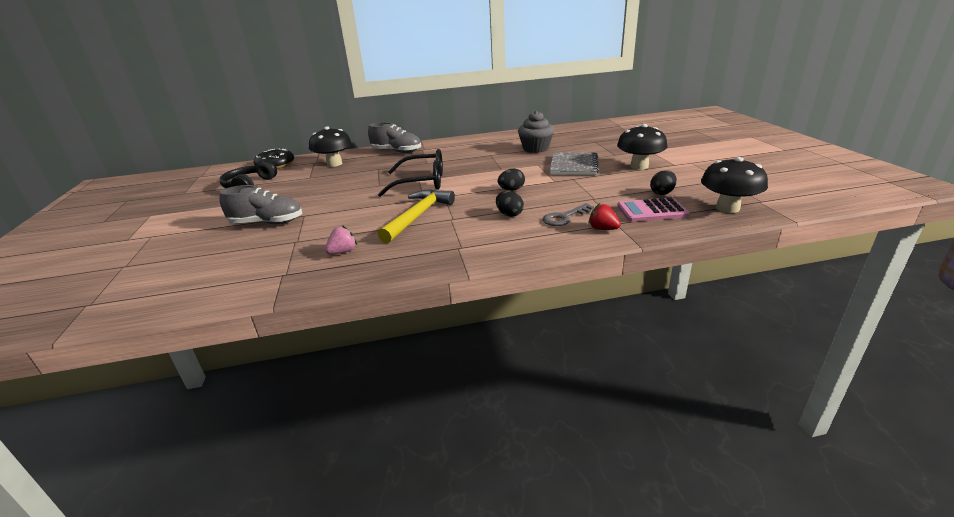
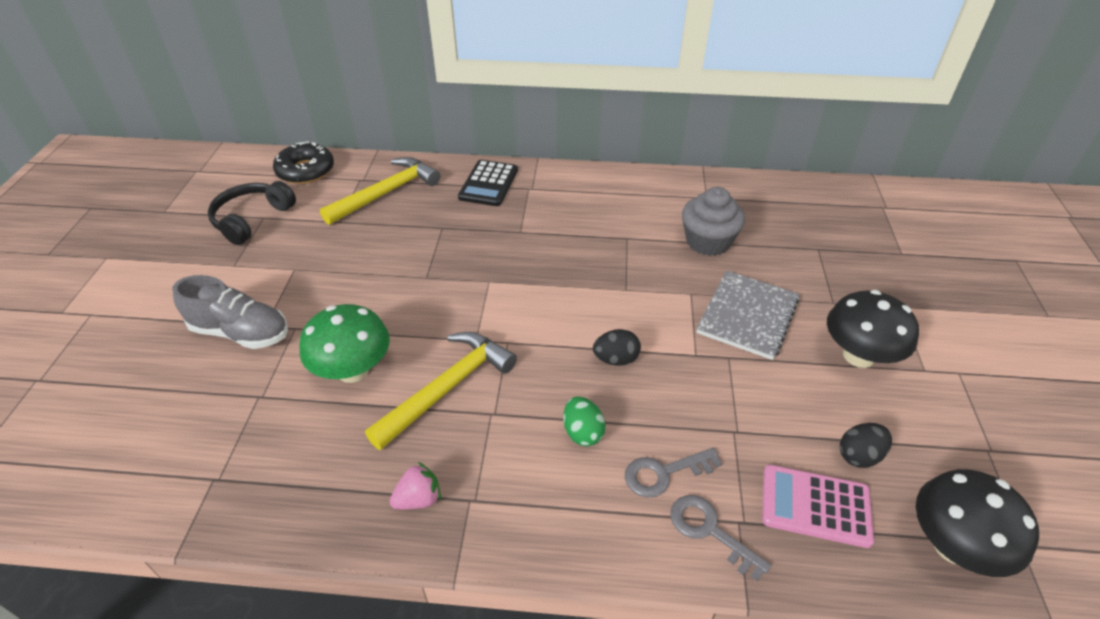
camera: 15 degrees right, 15 degrees up
black mushroom [309,126,352,167] -> yellow hammer [320,157,440,225]
pink strawberry [325,225,357,254] -> pink strawberry moved to [390,462,441,510]
grey shoe [368,122,421,153] -> black calculator [458,160,518,206]
black glasses [378,149,443,197] -> none
black egg [496,191,524,217] -> green egg [563,396,606,446]
red strawberry [588,203,621,230] -> grey key [670,495,771,581]
none -> green mushroom [299,304,389,383]

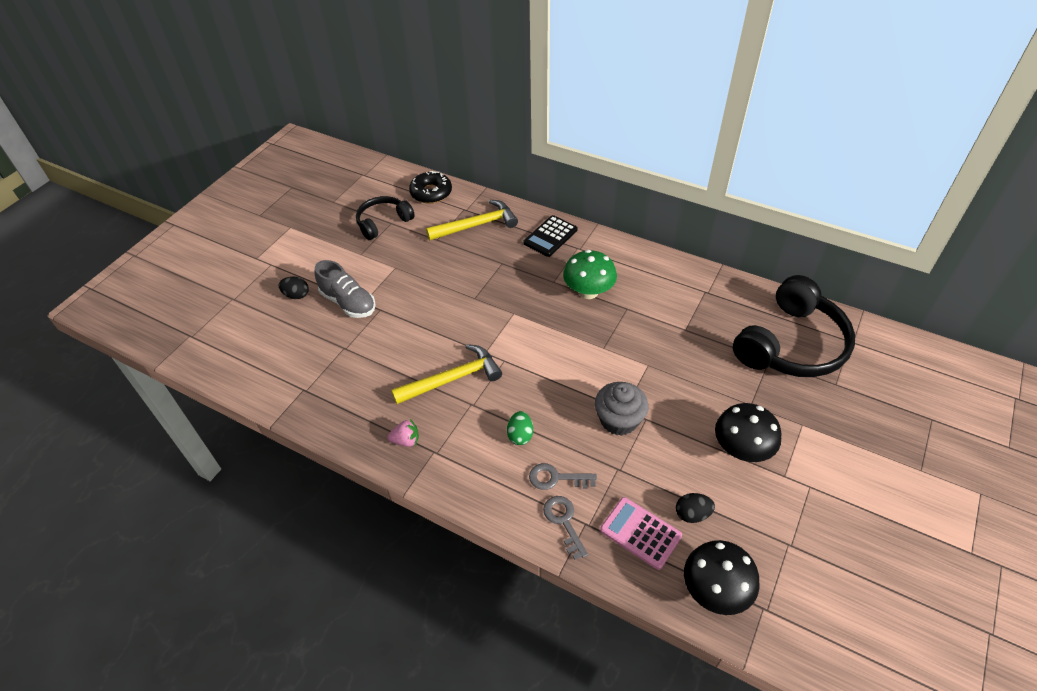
camera: 25 degrees right, 5 degrees up
green mushroom [299,304,389,383] -> green mushroom moved to [563,250,617,299]
black egg [593,329,641,366] -> black egg moved to [279,277,309,299]
grey cupcake [682,187,745,256] -> grey cupcake moved to [595,382,648,436]
grey notebook [696,270,799,360] -> none
none -> black headphones [733,275,855,377]

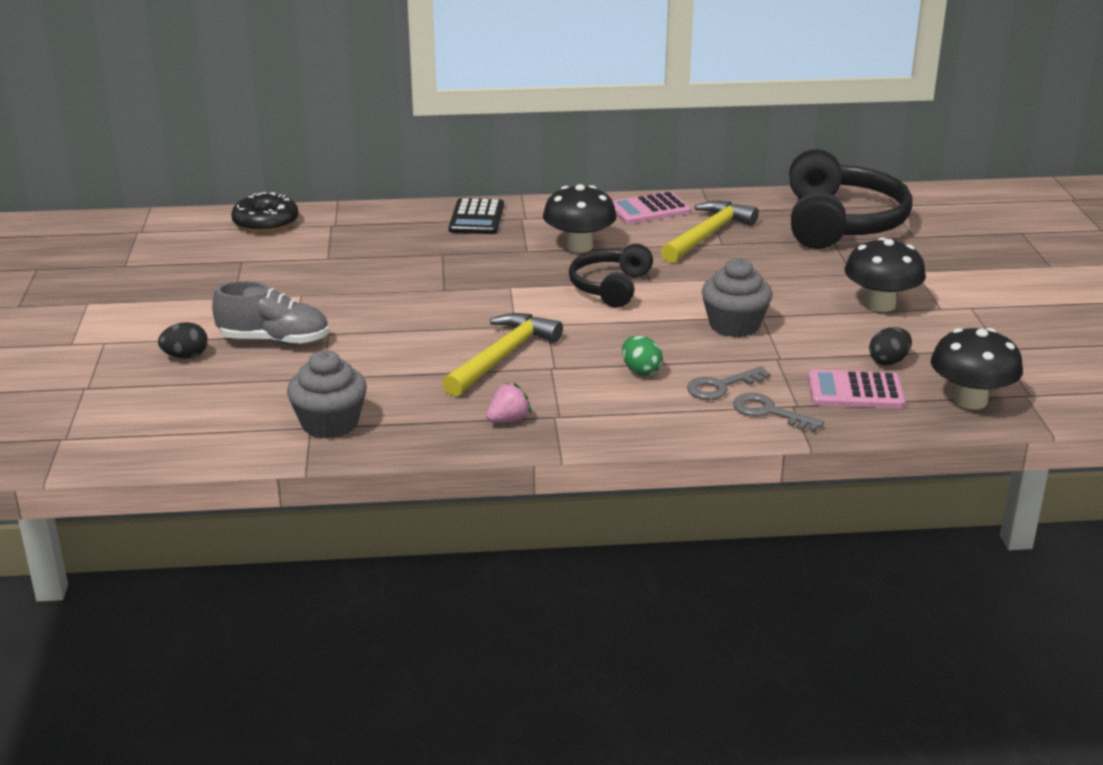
camera: 35 degrees left, 20 degrees down
black headphones [356,196,415,240] -> black headphones moved to [569,244,653,307]
yellow hammer [426,200,518,240] -> yellow hammer moved to [661,201,759,263]
green mushroom [563,250,617,299] -> black mushroom [543,184,617,253]
none -> grey cupcake [287,350,367,439]
none -> pink calculator [613,191,691,224]

